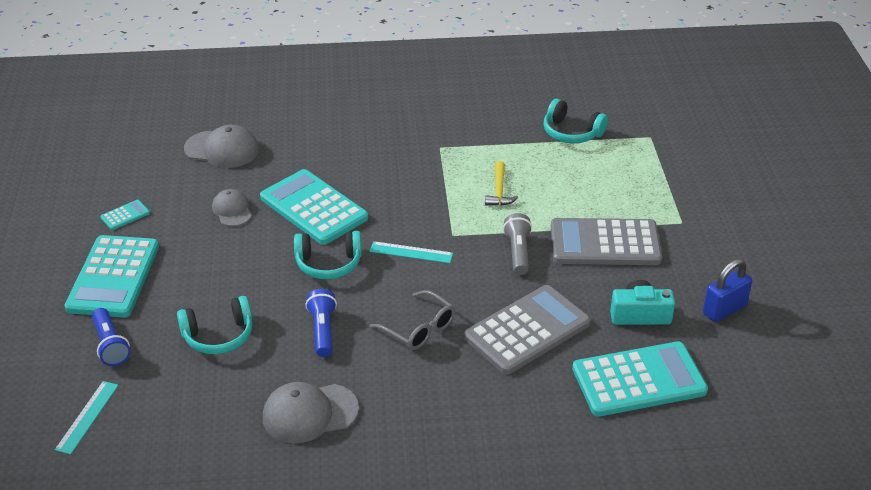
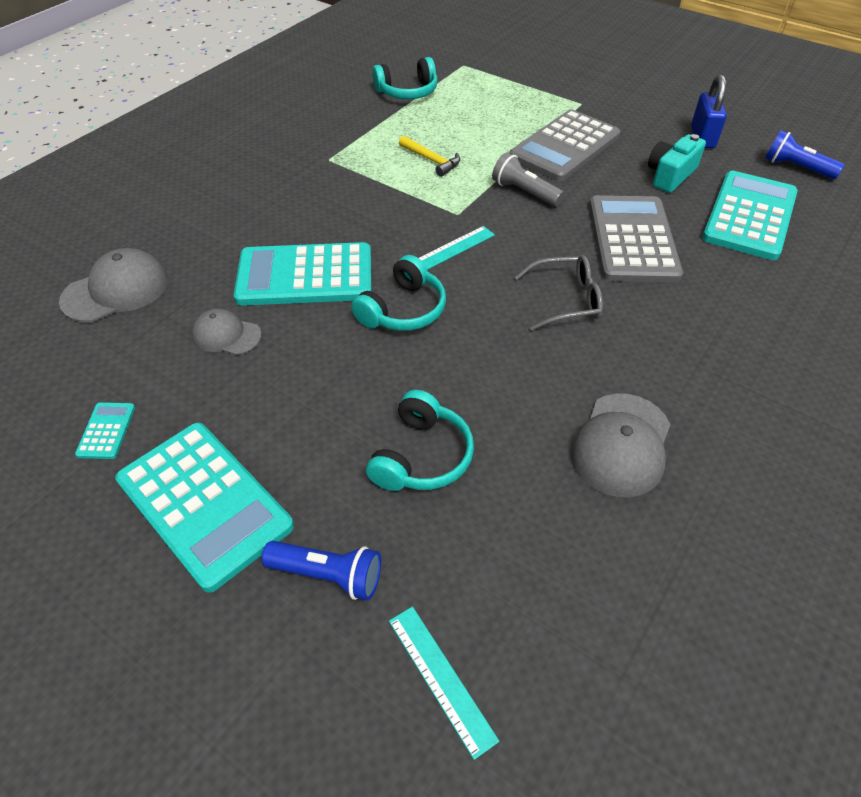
camera: 50 degrees left, 10 degrees up
blue flashlight [305,289,337,357] -> blue flashlight moved to [765,130,844,179]

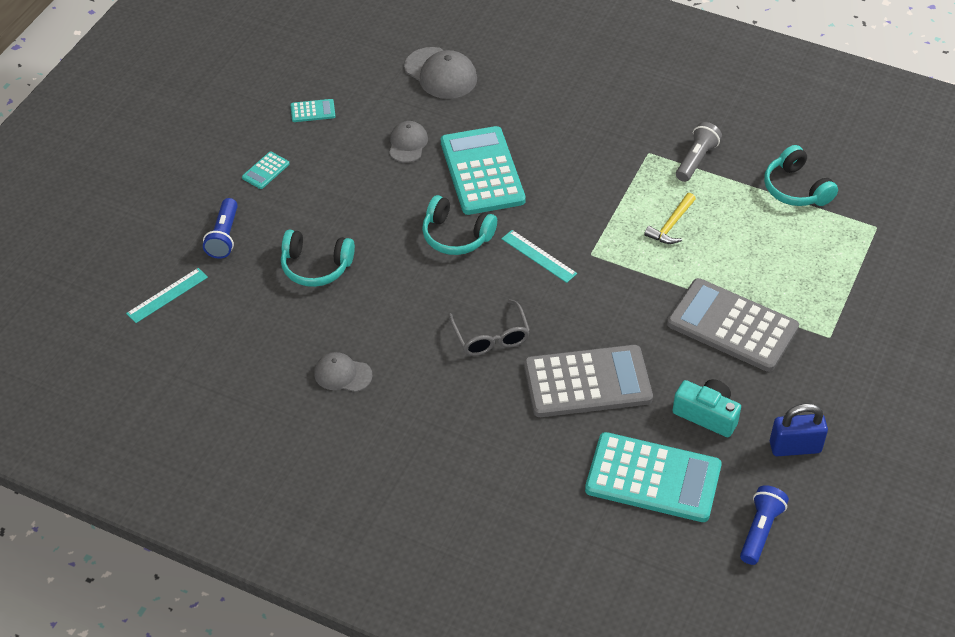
camera: 80 degrees right, 0 degrees up
turquoise calculator [115,422,294,593] -> turquoise calculator [242,152,290,189], size x0.42
grey flashlight [492,153,564,206] -> grey flashlight moved to [676,122,722,182]
grey cap [570,393,670,497] -> grey cap [314,352,372,392], size x0.63

